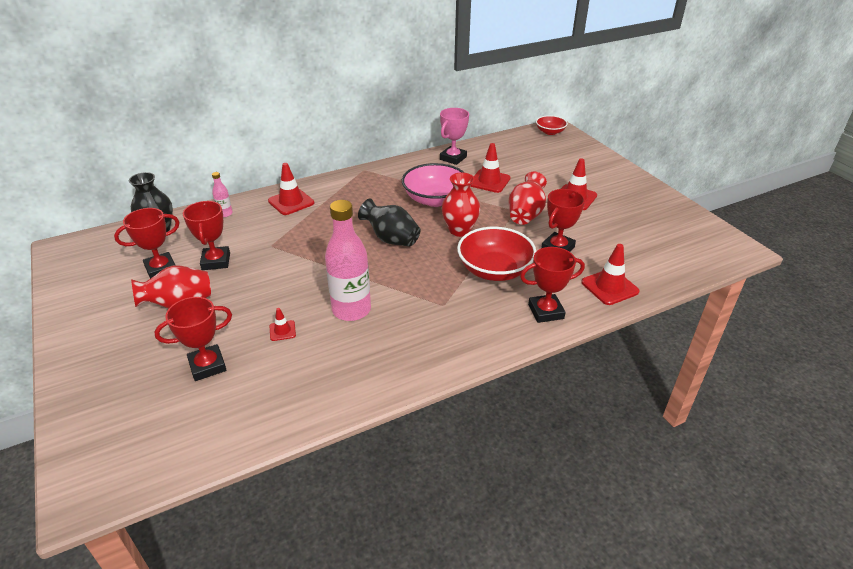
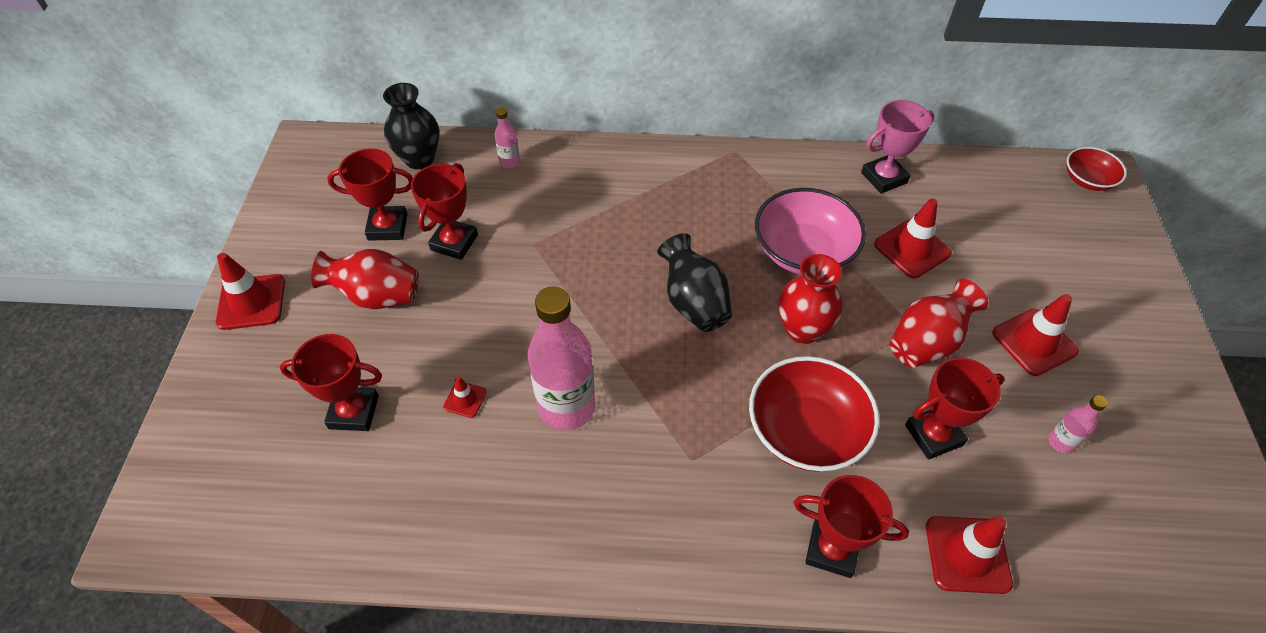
camera: 30 degrees right, 15 degrees up
red traffic cone [268,163,314,215] -> red traffic cone moved to [216,253,285,330]
none -> pink bottle [1048,395,1108,454]

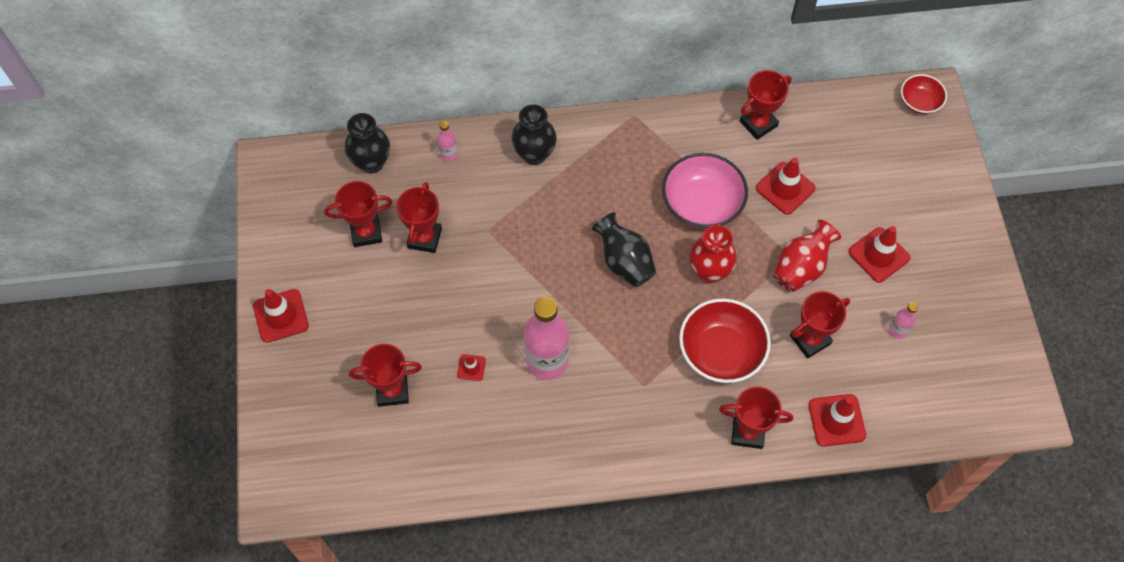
camera: 10 degrees left, 10 degrees up
red vase [311,249,419,309] -> none
pink trophy [861,100,935,194] -> red trophy [740,70,792,140]
none -> black vase [511,104,557,165]

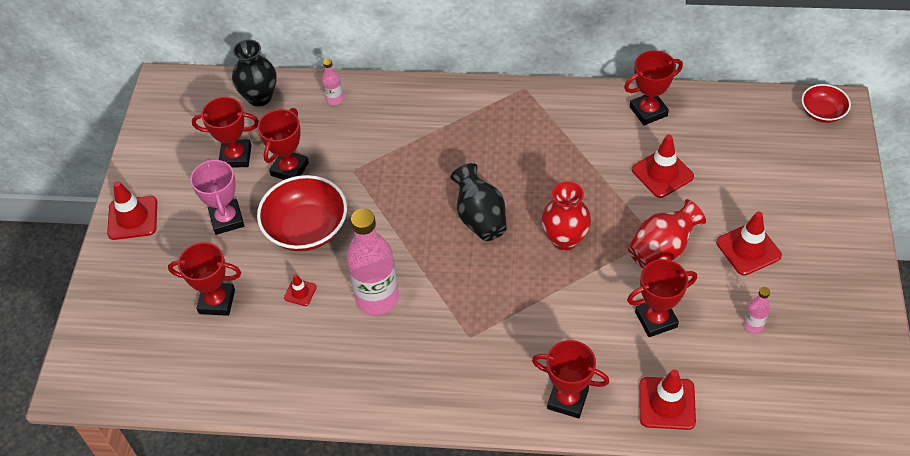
camera: 15 degrees right, 10 degrees down
black vase [511,104,557,165] -> none
pink bowl [662,153,748,229] -> none
red bowl [679,298,771,383] -> red bowl moved to [257,175,347,251]
none -> pink trophy [190,158,244,235]

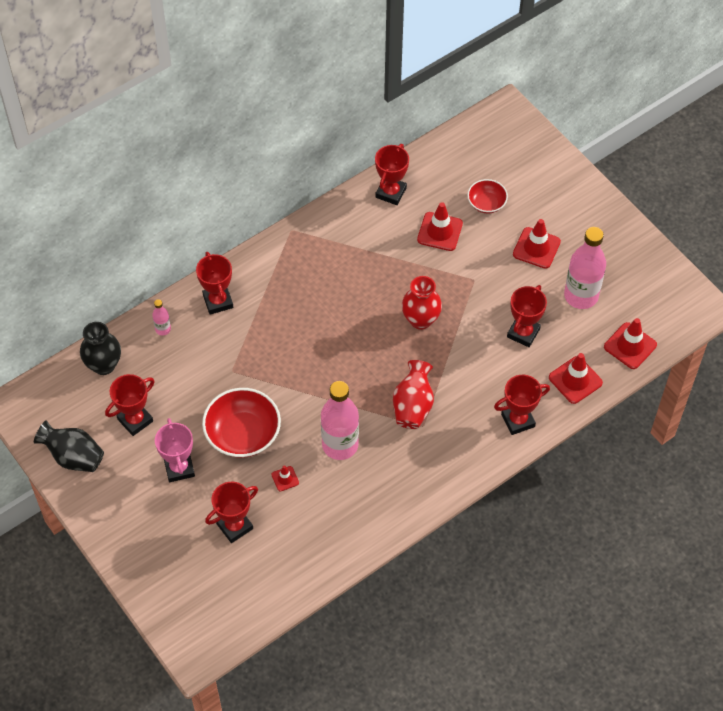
camera: 45 degrees left, 5 degrees up
red traffic cone [107,181,157,240] -> red traffic cone moved to [604,318,657,369]
pink trophy [190,158,244,235] -> pink trophy turned 45 degrees clockwise [155,418,195,482]
red trophy [258,108,309,180] -> red trophy moved to [196,252,233,315]
black vase [450,163,507,241] -> black vase moved to [34,420,104,472]
red vase [628,199,706,268] -> red vase moved to [393,360,434,429]
pink bottle [743,287,770,333] -> pink bottle [564,227,606,309], size x2.21
red bowl [802,84,851,123] -> red bowl moved to [467,179,508,214]

